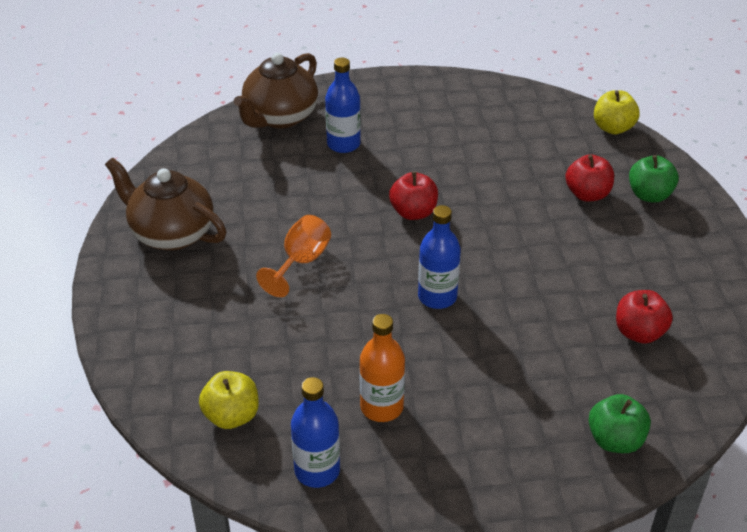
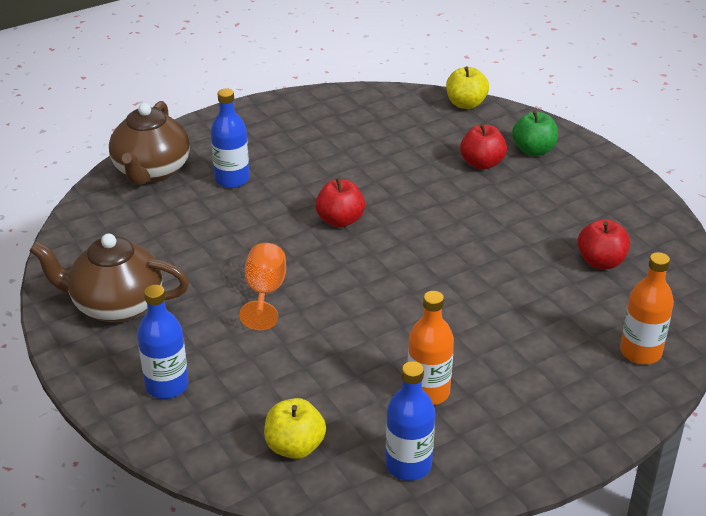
camera: 25 degrees left, 5 degrees down
blue bottle [418,205,461,309] -> blue bottle moved to [137,285,188,399]
green apple [588,394,651,453] -> orange bottle [620,252,674,364]

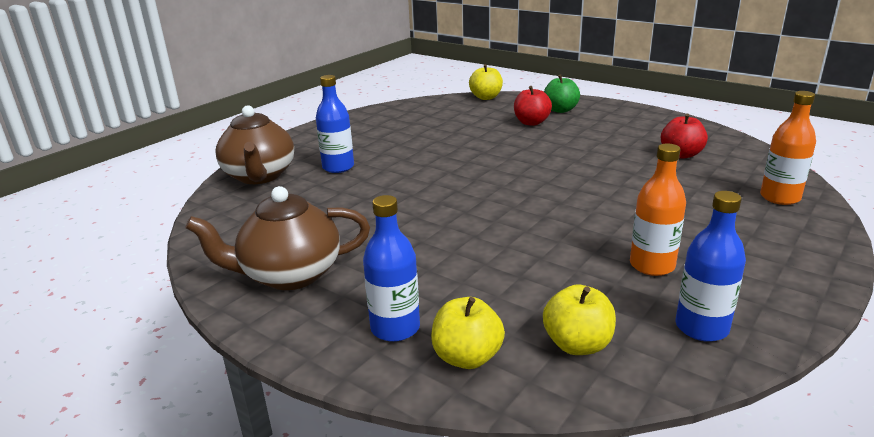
camera: 20 degrees left, 10 degrees down
orange goblet [239,243,286,330] -> none
red apple [315,178,365,228] -> none
none -> yellow apple [431,297,505,369]

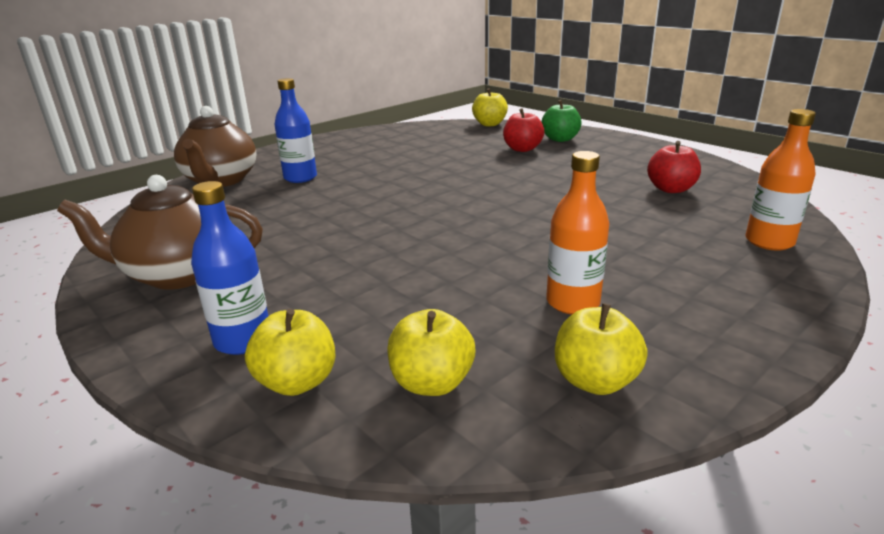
camera: 10 degrees right, 0 degrees up
blue bottle [676,191,746,342] -> yellow apple [555,303,648,395]

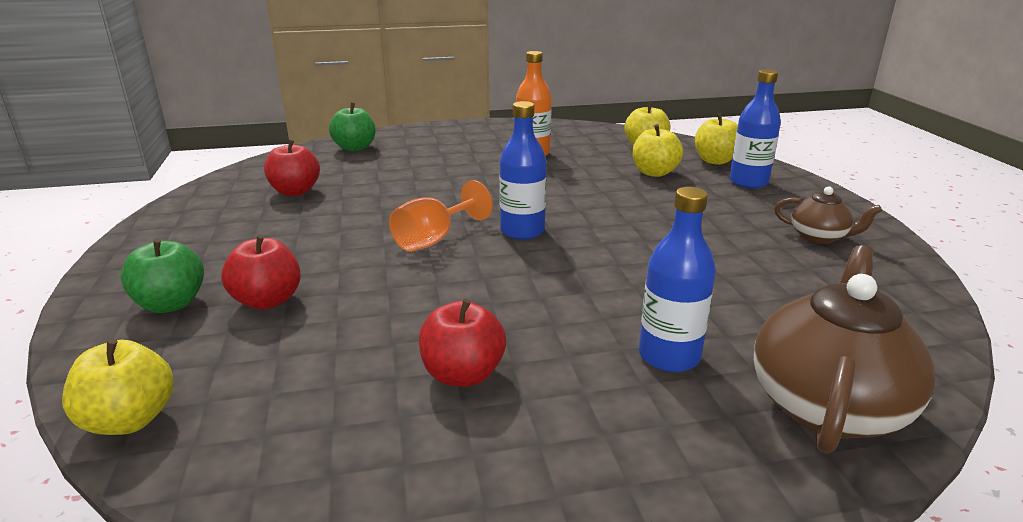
camera: 150 degrees left, 0 degrees up
brown teapot [57,175,263,290] -> brown teapot [774,186,882,244], size x0.53
yellow apple [555,303,648,395] -> yellow apple moved to [632,124,683,177]
orange bottle [745,109,816,251] -> green apple [329,103,376,151]
none -> orange goblet [389,180,492,252]
none -> red apple [419,299,506,387]
none -> blue bottle [499,101,547,240]

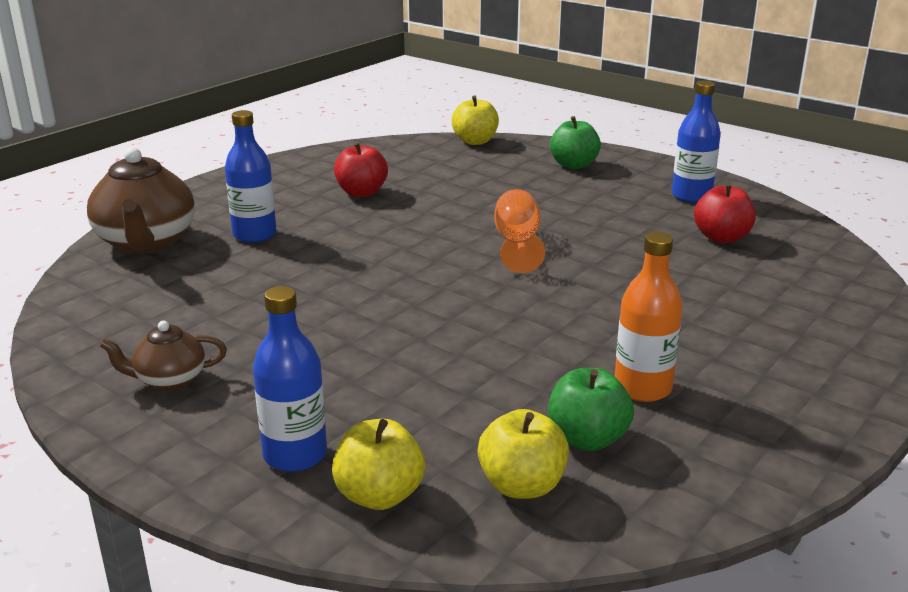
camera: 140 degrees right, 0 degrees up
red apple [221,234,301,310] -> none
green apple [329,103,376,151] -> green apple moved to [548,368,634,451]
blue bottle [499,101,547,240] -> blue bottle moved to [672,80,721,203]
yellow apple [632,124,683,177] -> none

